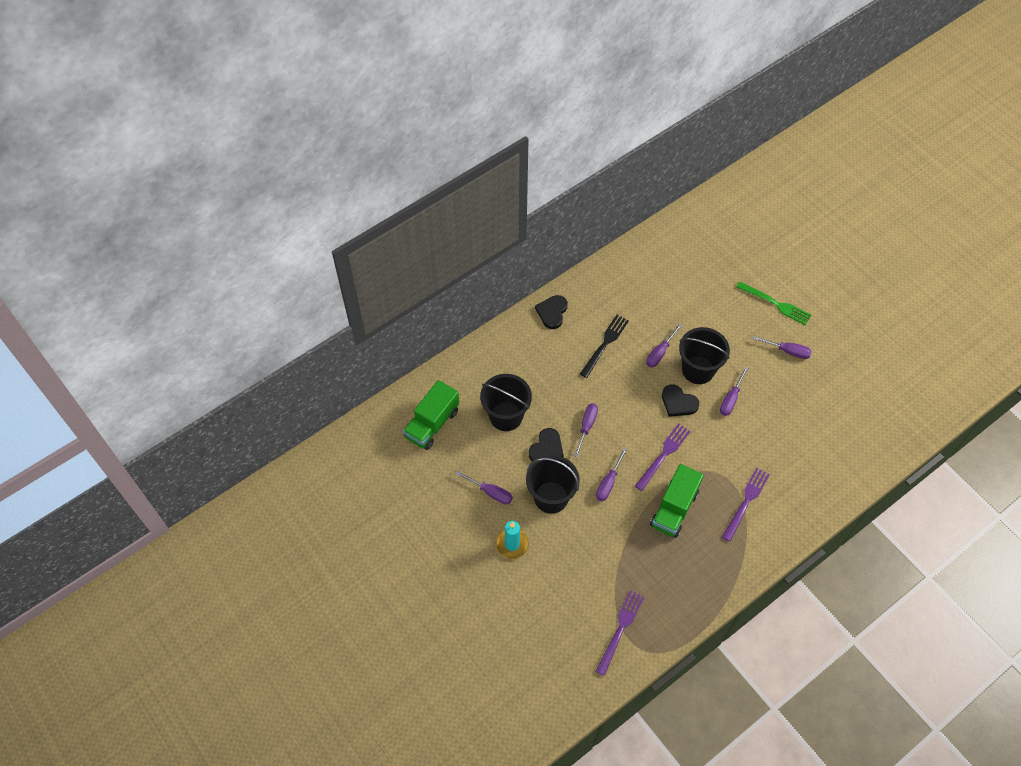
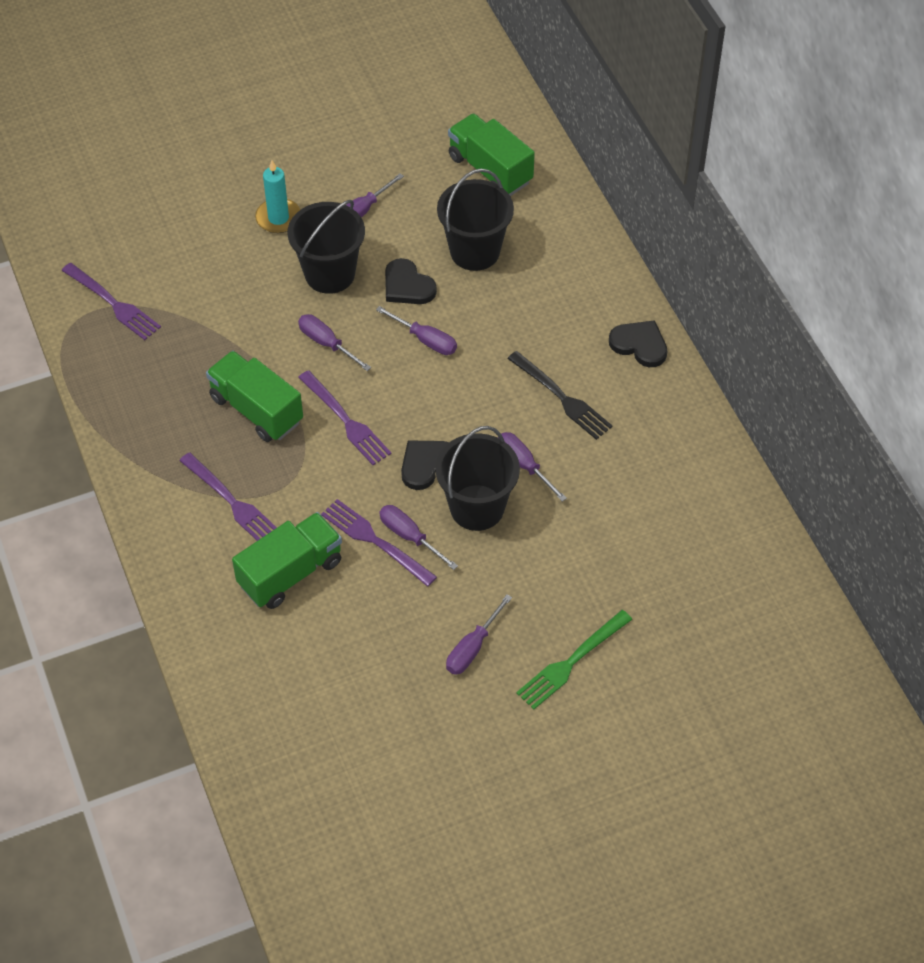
camera: 105 degrees right, 5 degrees down
none -> green truck [232,512,342,609]
none -> purple fork [321,499,437,587]

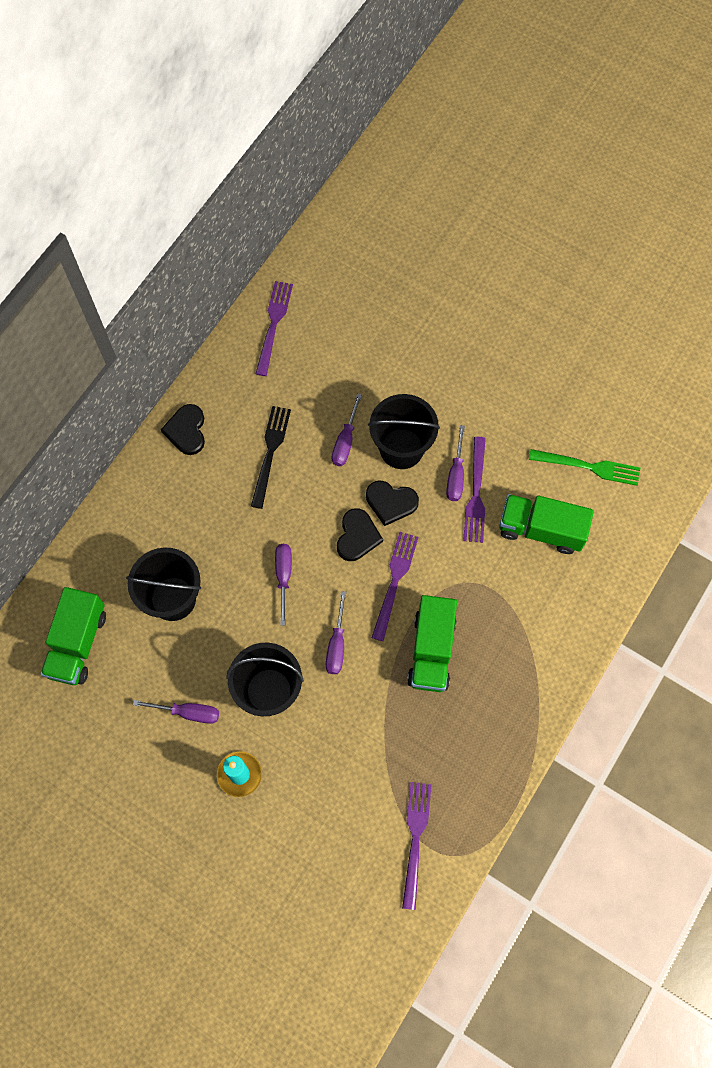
camera: 125 degrees left, 15 degrees up
purple fork [179,452,277,541] -> purple fork moved to [256,281,293,376]
black heart [385,258,437,304] -> black heart moved to [337,508,383,561]
purple screwdriver [446,594,512,675] -> none
green fork [516,610,632,710] -> green fork moved to [529,449,640,486]

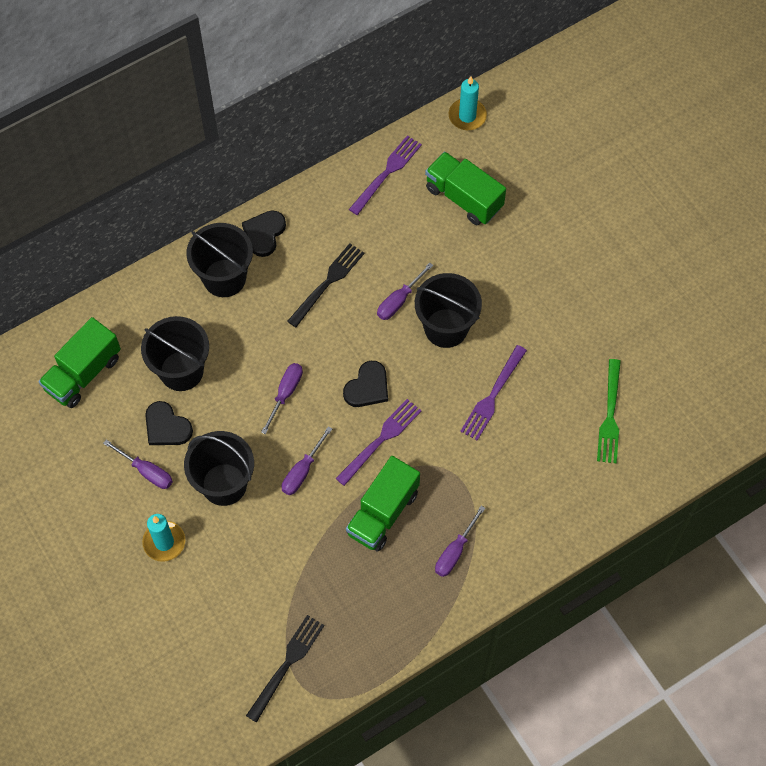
camera: 25 degrees right, 5 degrees down
black heart [366,481,419,526] -> black heart moved to [145,401,193,445]
purple fork [402,782,432,910] -> black fork [246,615,325,723]
purple screwdriver [446,425,465,501] -> purple screwdriver moved to [435,506,485,577]
green truck [499,494,594,554] -> green truck moved to [425,152,506,225]
green fork [529,449,640,486] -> green fork turned 60 degrees clockwise [597,359,621,463]
none -> black bucket [186,223,253,297]
none -> turquoise candle [449,76,487,130]

